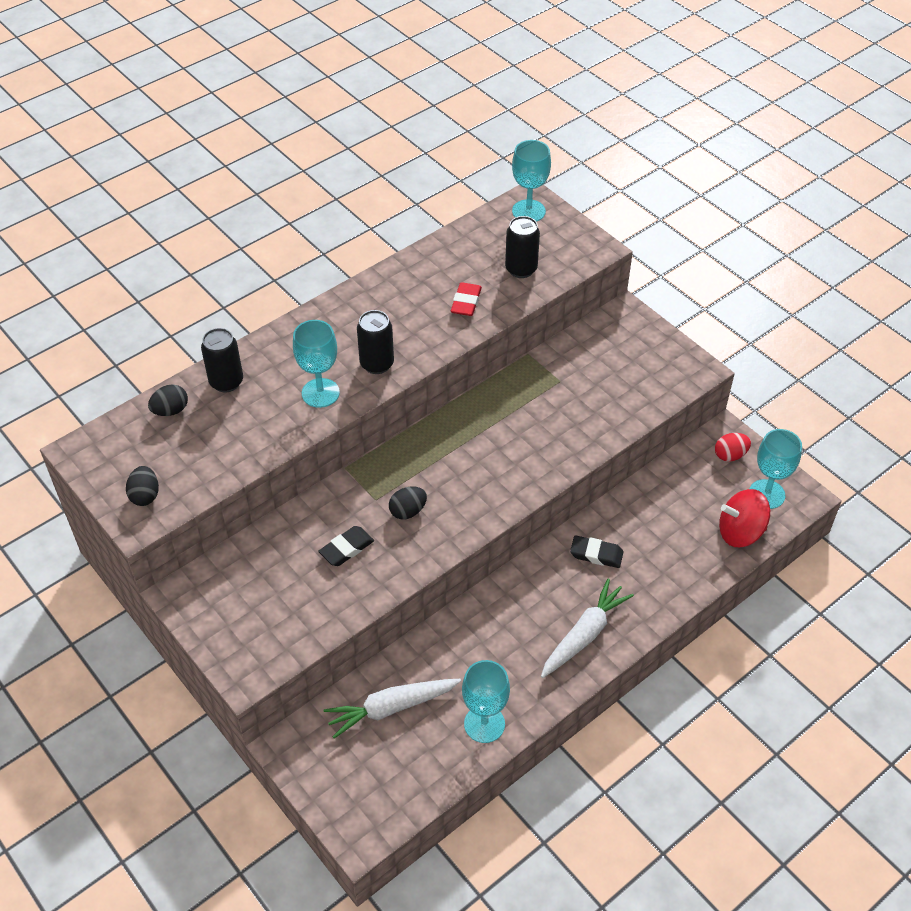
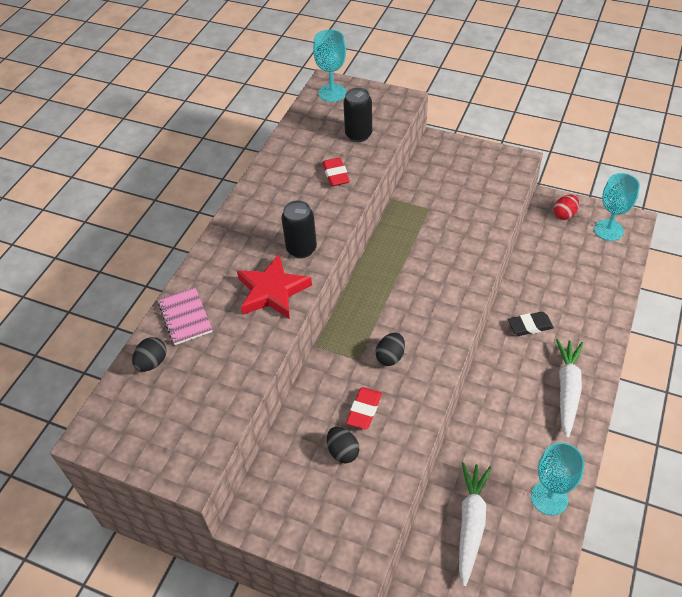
camera: 25 degrees left, 0 degrees up
black egg [126,466,159,506] -> black egg moved to [327,427,359,463]
black can [201,328,243,392] -> pink notebook [158,287,213,345]
turquoise goblet [293,320,340,408] -> red star [237,254,312,319]
black eraser [318,526,374,566] -> red eraser [346,387,382,429]
white carrot [323,679,461,739] -> white carrot turned 150 degrees clockwise [459,462,492,587]
red spinning top [719,489,770,547] -> none

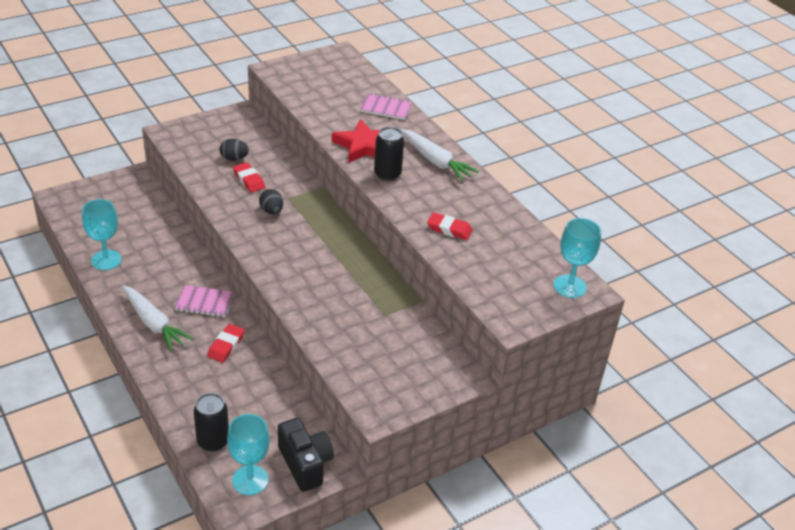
camera: 120 degrees right, 10 degrees down
black egg [132,337,167,372] -> none
black can [343,87,372,142] -> black can moved to [194,393,229,452]
white carrot [459,462,492,587] -> white carrot moved to [401,129,479,181]
black eraser [508,312,554,336] -> red eraser [207,324,245,363]
red egg [554,194,579,220] -> black camera [278,418,334,492]
none -> pink notebook [175,285,234,317]

